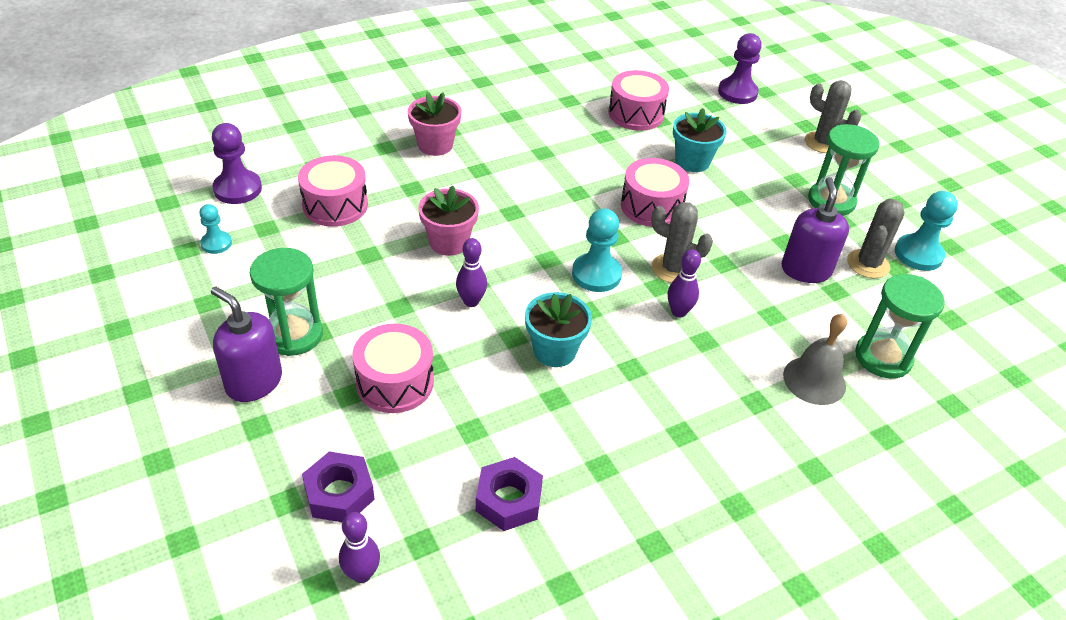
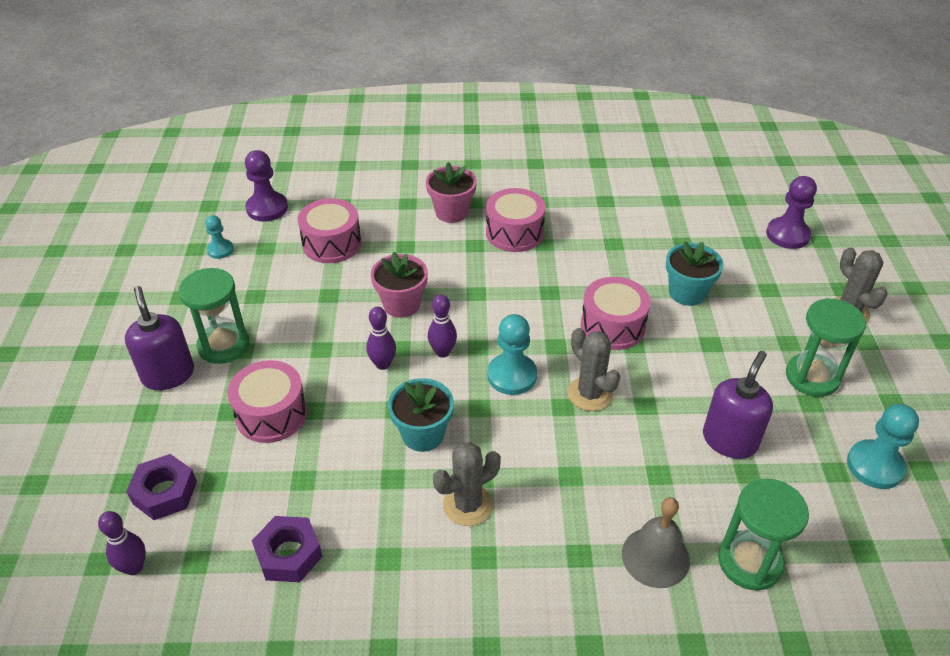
camera: 30 degrees right, 0 degrees up
pink drum [608,70,669,131] -> pink drum moved to [486,188,546,252]
purple bowling pin [668,249,701,317] -> purple bowling pin moved to [428,294,457,358]
grey cactus [847,199,905,278] -> grey cactus moved to [433,442,501,526]

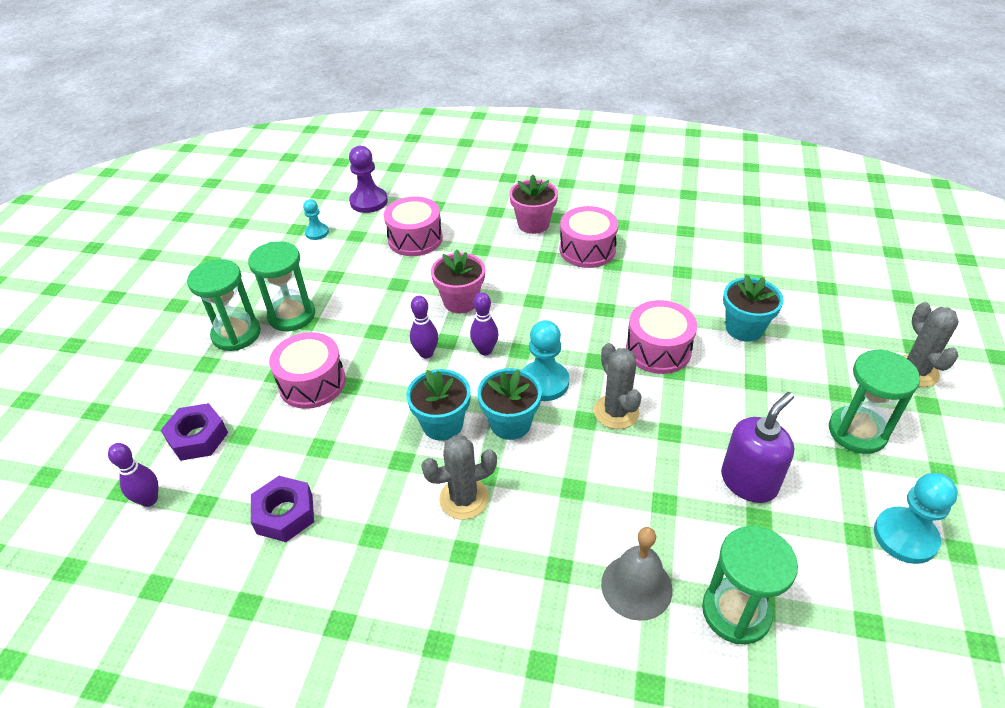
camera: 15 degrees right, 0 degrees up
purple soap dispenser [125,286,194,390] -> green hourglass [187,259,261,351]
purple pawn [766,176,817,249] -> none
none -> turquoise flower pot [477,368,542,440]

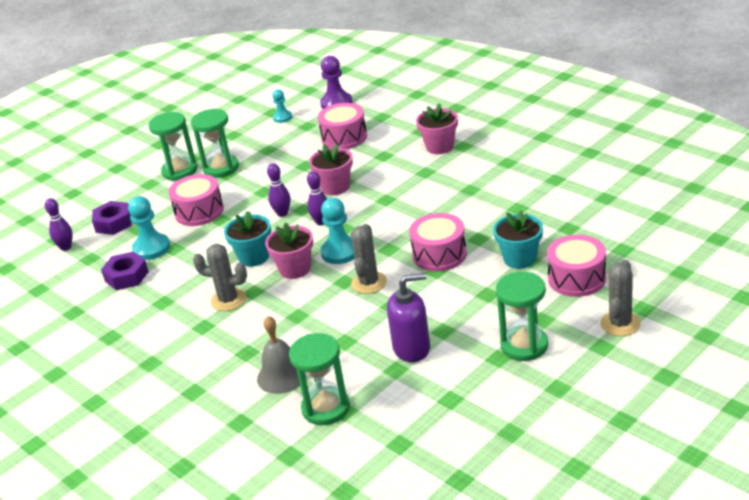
camera: 35 degrees right, 10 degrees down
turquoise flower pot [477,368,542,440] -> pink flower pot [265,222,313,279]
pink drum [559,206,618,268] -> pink drum moved to [547,235,606,297]
turquoise pawn [874,473,958,564] -> turquoise pawn moved to [128,196,170,260]

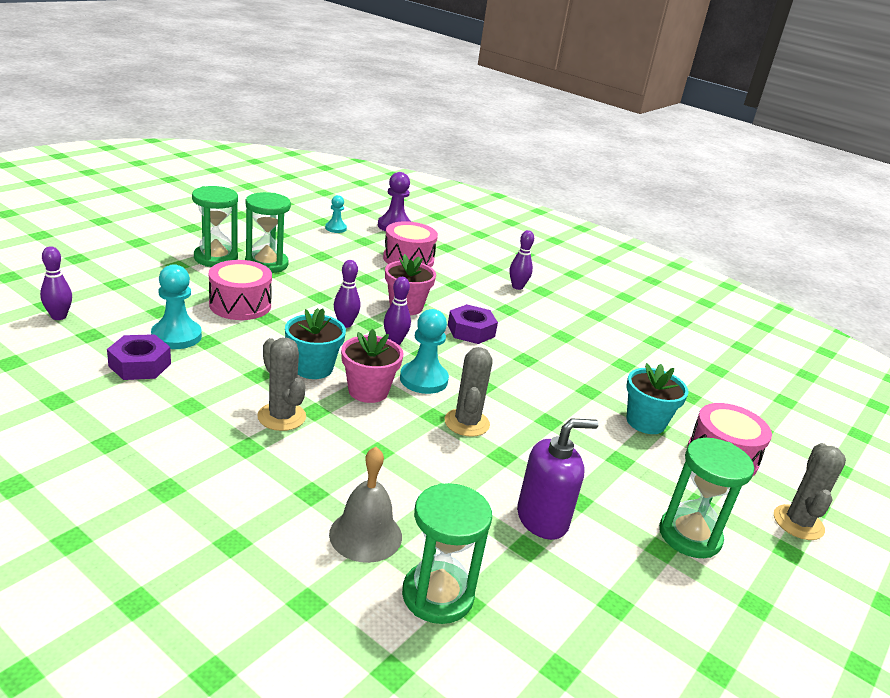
camera: 15 degrees left, 5 degrees down
purple nut [92,201,131,235] -> purple nut moved to [448,304,498,344]
grey cactus [193,244,247,311] -> grey cactus turned 45 degrees clockwise [257,337,306,431]
pink drum [409,213,467,272] -> none
pink flower pot [416,103,458,154] -> purple bowling pin [510,230,534,290]

